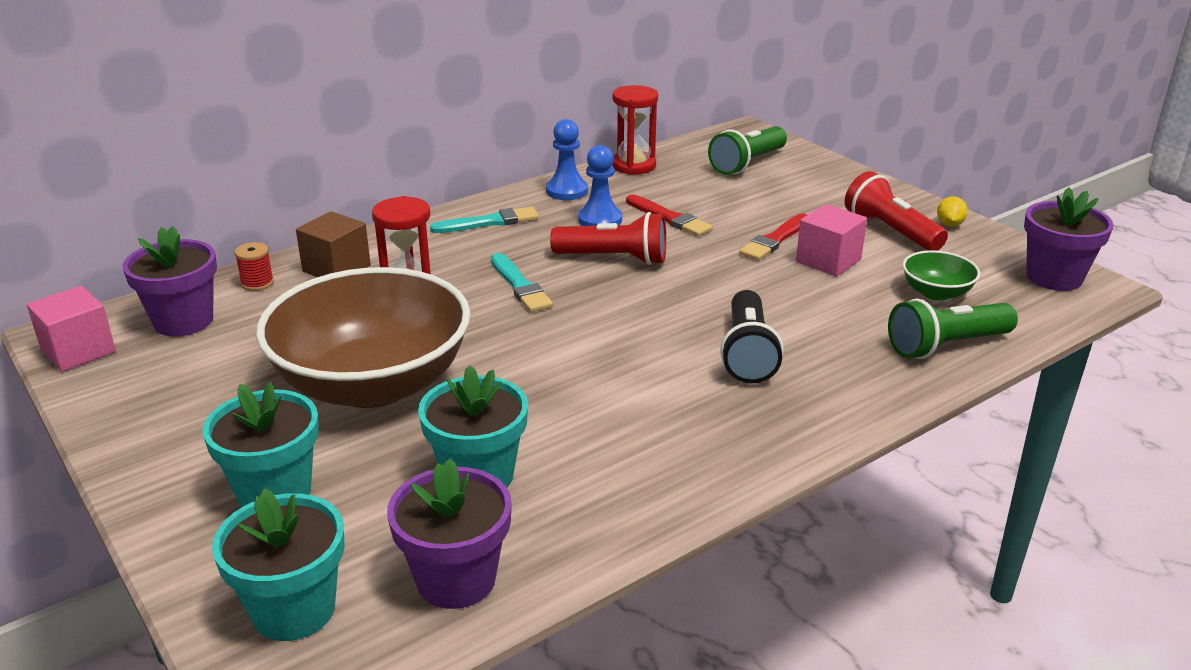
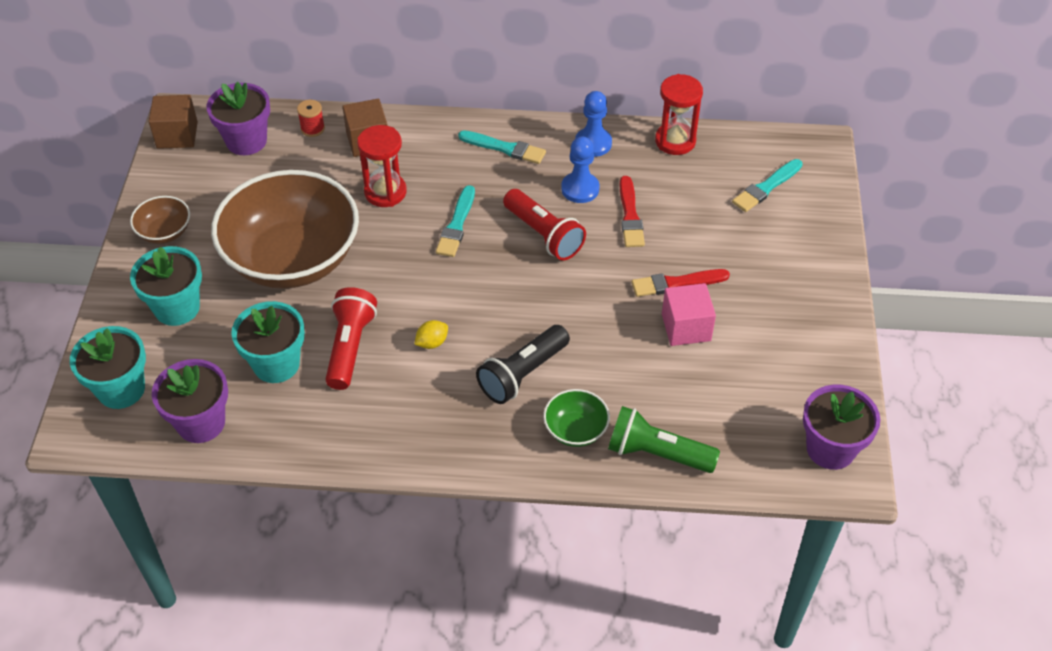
camera: 40 degrees right, 20 degrees up
pink cube [27,286,116,372] -> brown cube [149,95,198,149]
green flashlight [708,126,787,175] -> turquoise brush [732,159,803,212]
red flashlight [845,171,948,251] -> red flashlight moved to [325,287,377,390]
green bowl [902,250,980,301] -> green bowl moved to [543,389,610,447]
yellow lemon [937,196,968,227] -> yellow lemon moved to [414,320,448,349]
none -> brown bowl [130,196,190,244]

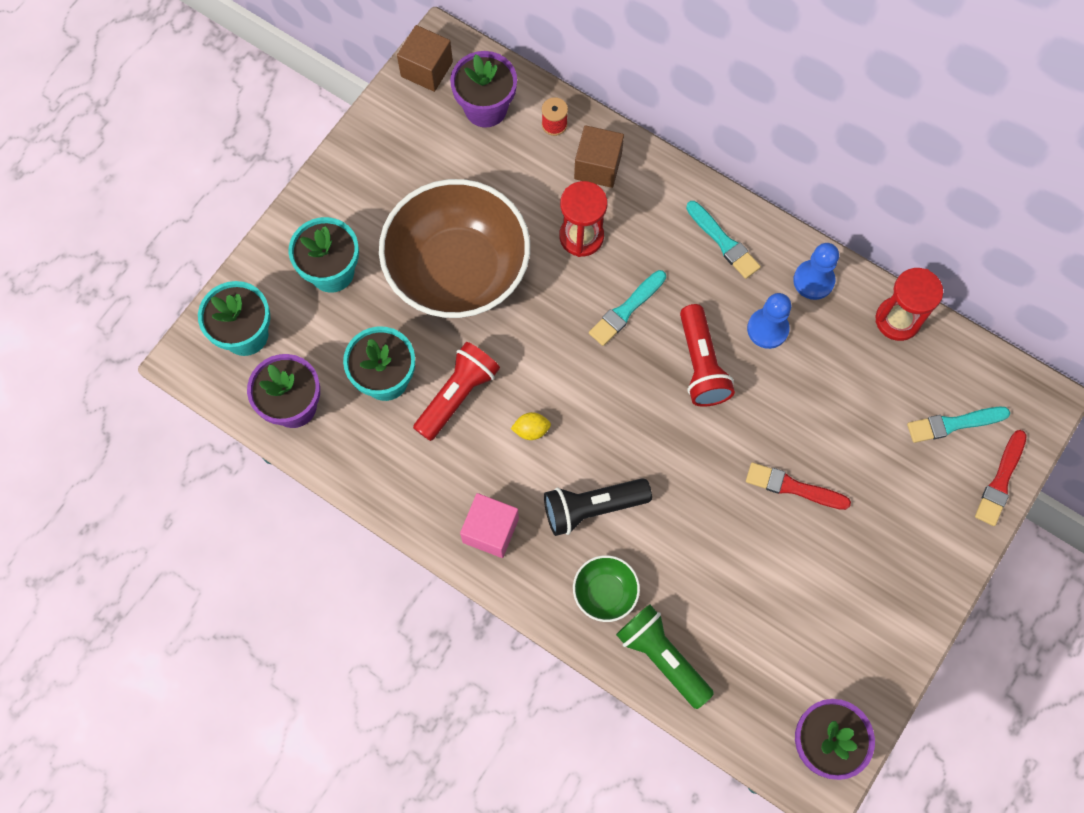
camera: 30 degrees right, 20 degrees up
brown bowl [130,196,190,244] -> none
red brush [620,176,645,247] -> red brush moved to [975,430,1027,526]
pink cube [662,283,716,346] -> pink cube moved to [460,493,519,558]

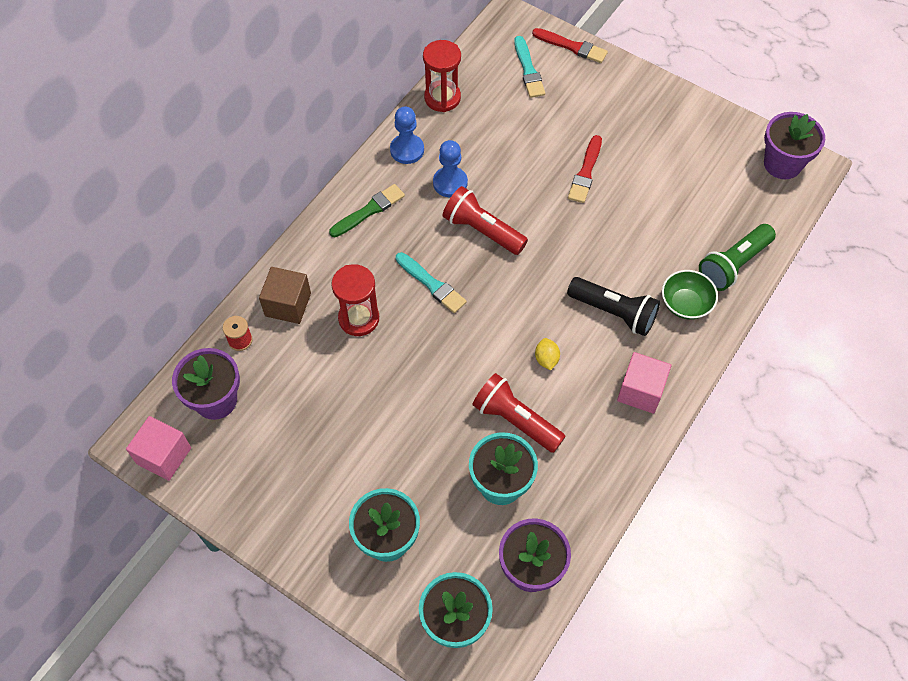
camera: 90 degrees left, 10 degrees down
brown bowl [379,179,530,318] -> none
brown cube [397,25,453,92] -> pink cube [126,416,191,481]
black flashlight [544,478,652,536] -> black flashlight turned 45 degrees counterclockwise [567,277,660,336]
red flashlight [680,304,735,407] -> red flashlight turned 135 degrees counterclockwise [443,186,528,255]
turquoise brush [686,201,761,279] -> green brush [329,184,405,237]

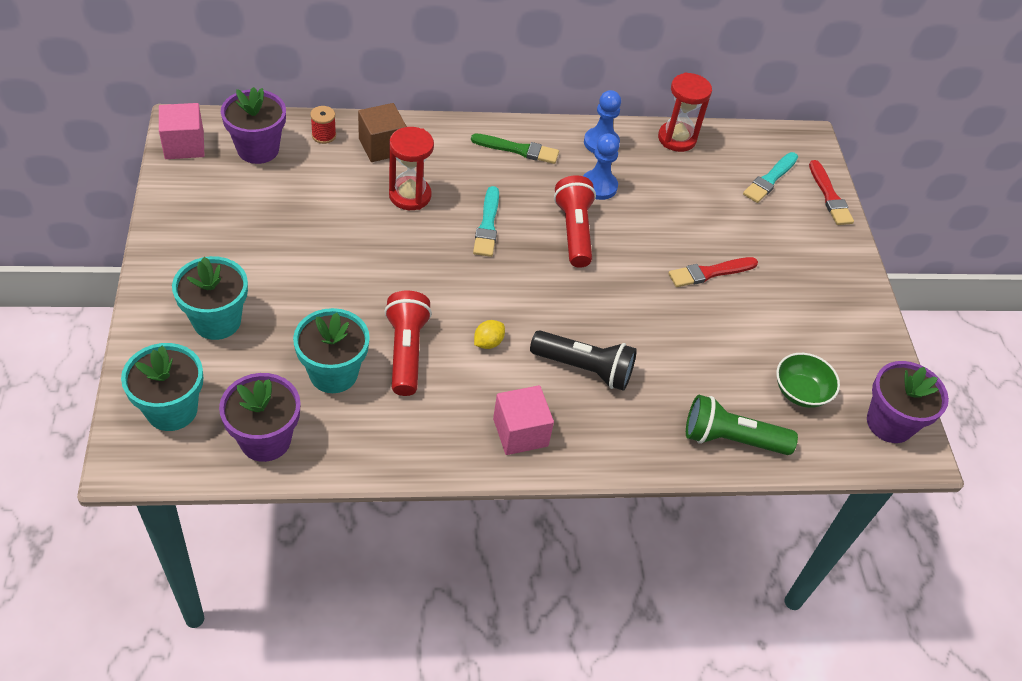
camera: 45 degrees right, 10 degrees down
black flashlight [567,277,660,336] -> black flashlight turned 60 degrees counterclockwise [530,331,637,391]
green bowl [662,270,718,320] -> green bowl moved to [776,353,840,408]

